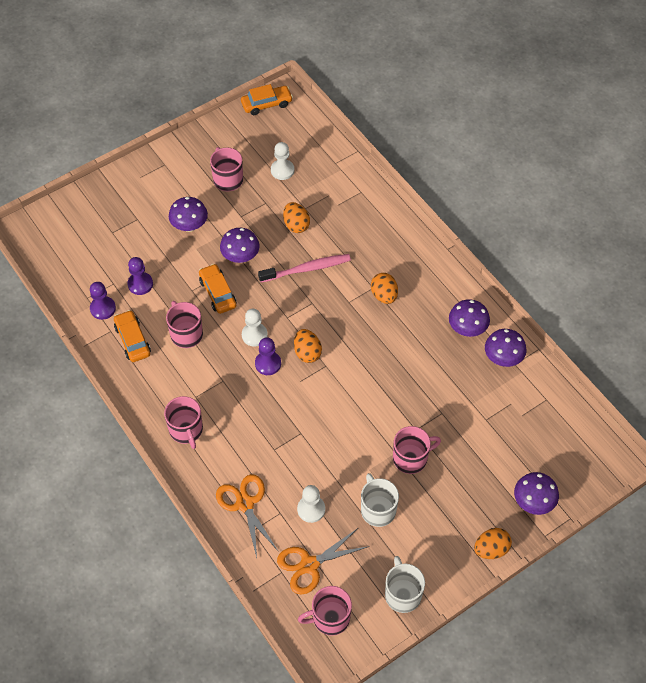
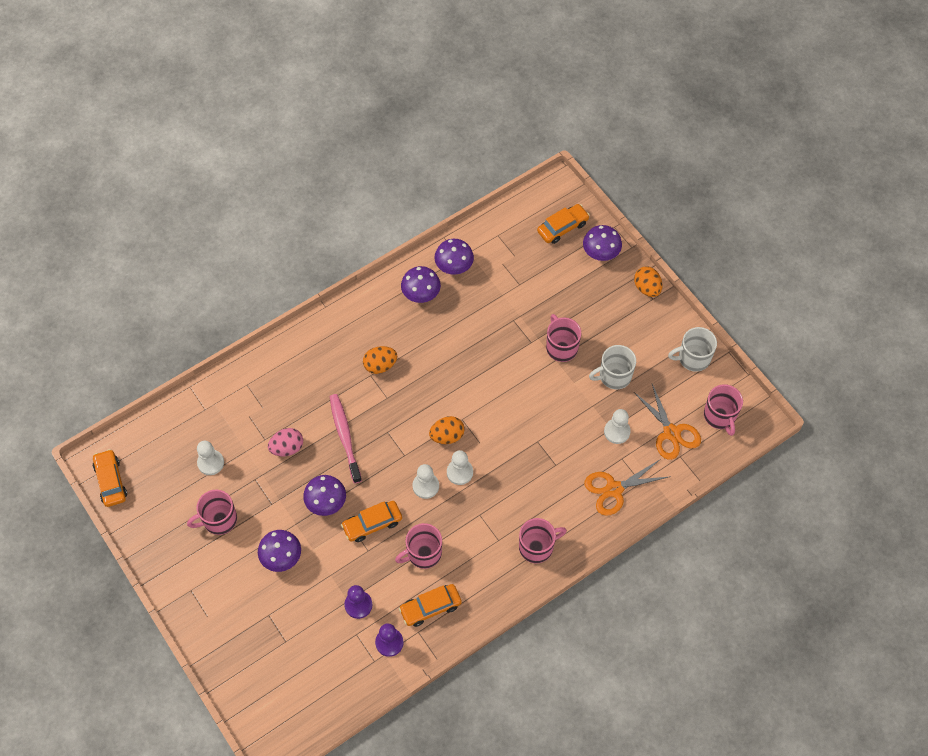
camera: 90 degrees left, 5 degrees up
purple pawn [255,337,281,375] -> white pawn [447,450,473,485]
orange egg [283,202,310,233] -> pink egg [268,428,303,456]
none -> orange car [537,204,590,244]

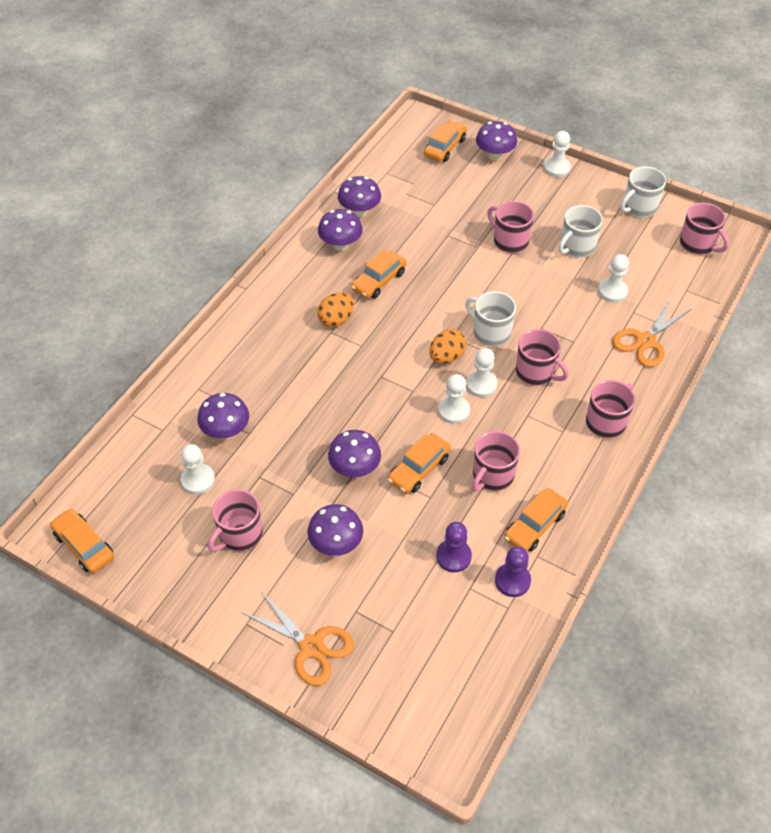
camera: 25 degrees left, 10 degrees down
pink egg [268,428,303,456] -> none
pink toothbrush [330,394,362,483] -> none
orange egg [634,266,662,297] -> white pawn [544,131,571,177]
orange scissors [634,384,701,460] -> orange scissors moved to [241,591,354,686]
none -> purple mushroom [197,393,249,439]
none -> orange car [351,249,407,299]
none -> white mug [465,291,516,347]
none -> pink mug [516,329,569,386]

